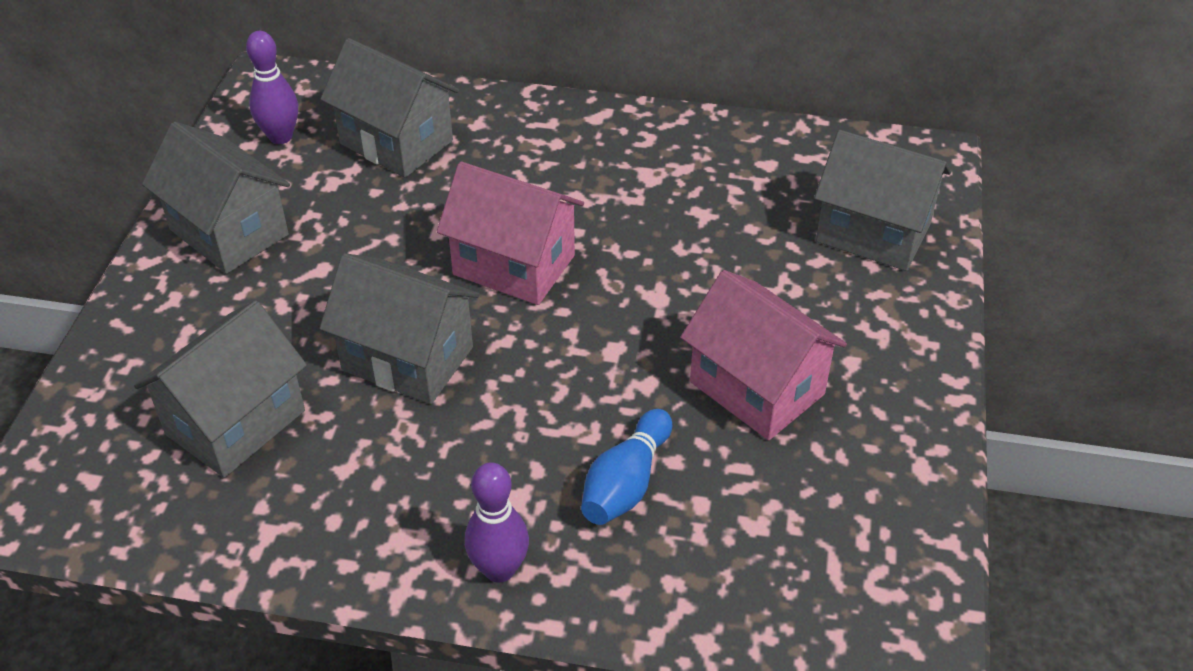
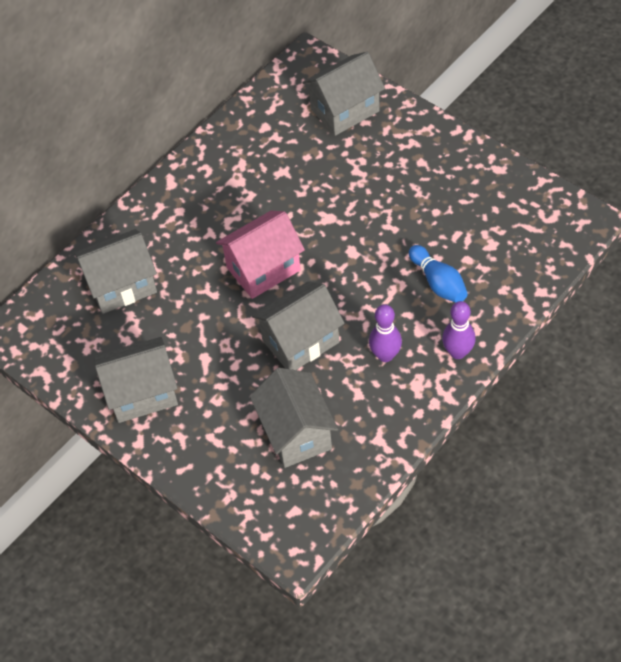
camera: 55 degrees left, 10 degrees up
purple bowling pin [246,31,298,144] -> purple bowling pin moved to [369,304,402,362]
pink house [681,270,847,440] -> none

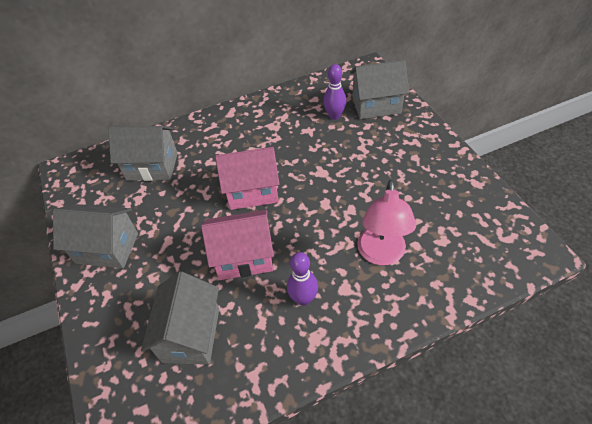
camera: 25 degrees right, 5 degrees down
grey house [252,281,345,370] -> pink house [201,210,274,280]
blue bowling pin [409,245,468,303] -> pink lamp [357,180,416,265]
purple bowling pin [442,301,475,359] -> purple bowling pin moved to [323,64,346,120]

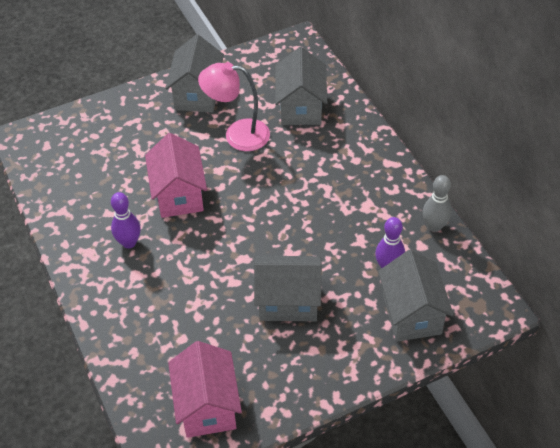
camera: 85 degrees right, 0 degrees up
grey house [141,272,219,365] -> grey house moved to [254,256,321,321]
pink house [215,147,280,210] -> pink house moved to [168,341,242,438]
pink lamp [357,180,416,265] -> pink lamp moved to [198,62,270,151]
none -> grey bowling pin [423,175,452,232]

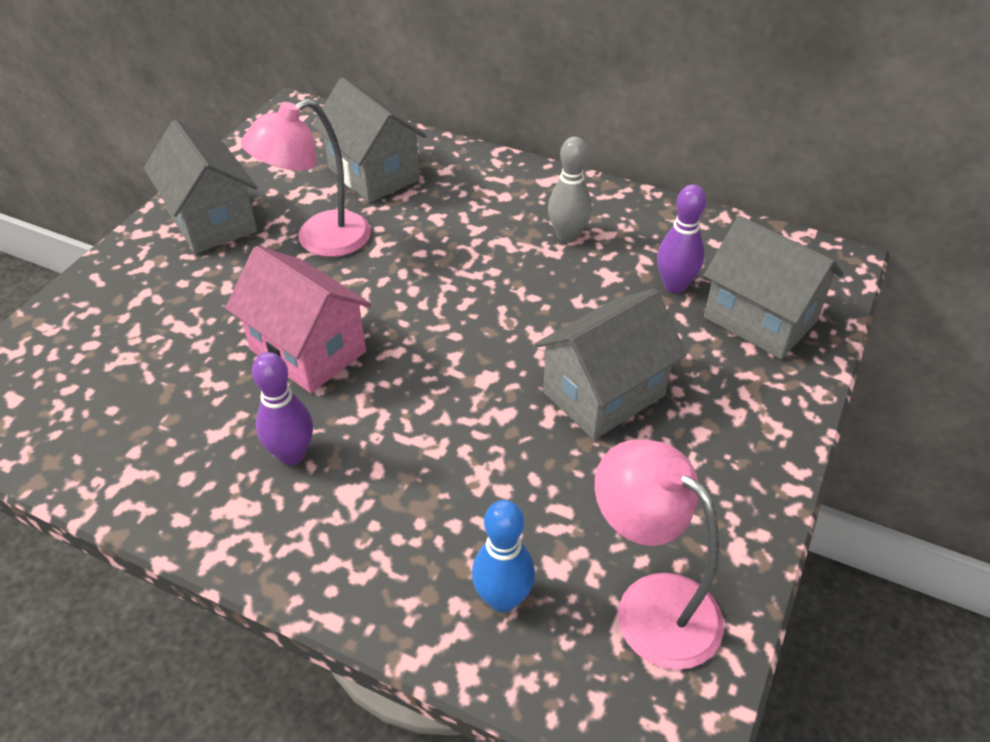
camera: 40 degrees left, 5 degrees down
pink house [168,341,242,438] -> pink lamp [595,440,724,670]
grey bowling pin [423,175,452,232] -> grey bowling pin moved to [548,136,592,243]
none -> blue bowling pin [472,500,535,612]

